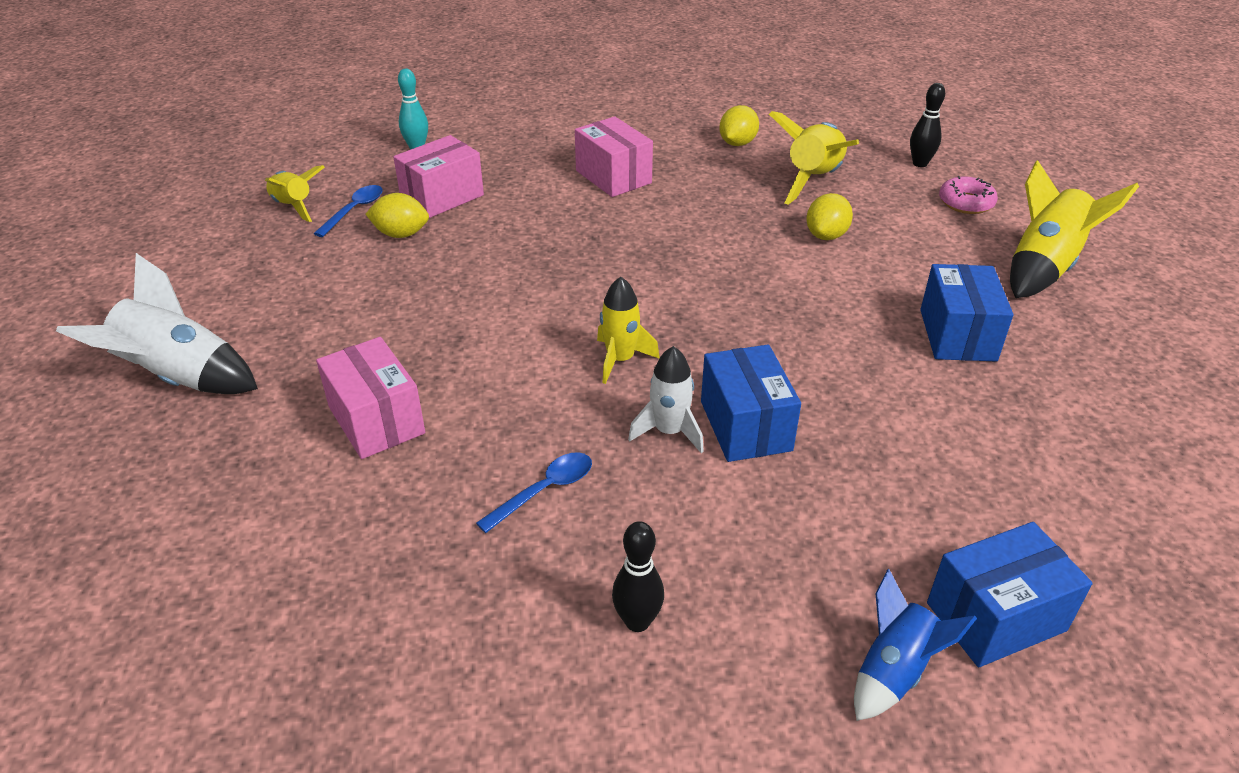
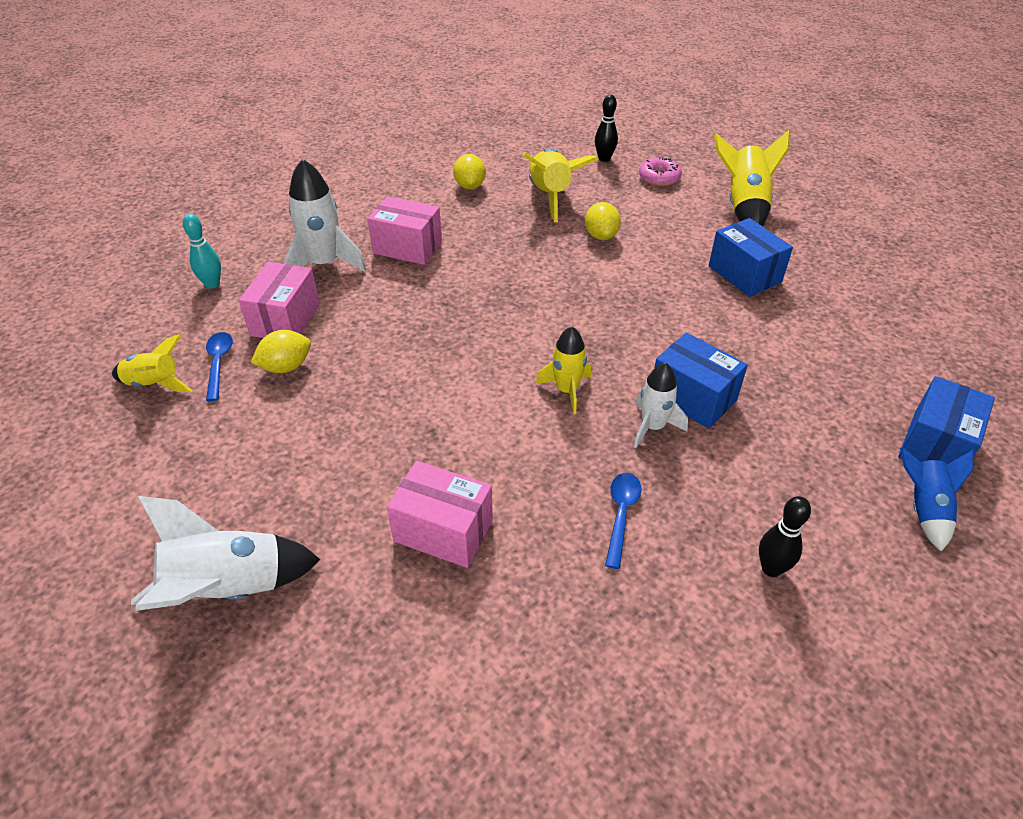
camera: 35 degrees left, 5 degrees up
none -> white rocket [284,159,367,272]

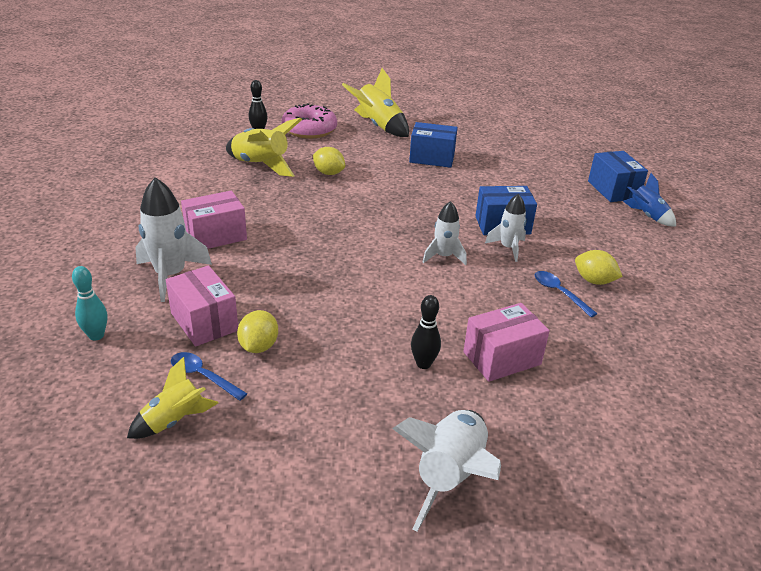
camera: 50 degrees left, 10 degrees down
yellow lemon [453,154,486,189] -> yellow lemon moved to [575,250,623,285]
yellow rocket [536,326,591,414] -> white rocket [423,201,467,265]
pink donut [639,157,682,186] -> pink donut [282,103,337,139], size x1.69
black bowling pin [759,496,811,577] -> black bowling pin moved to [411,295,441,369]

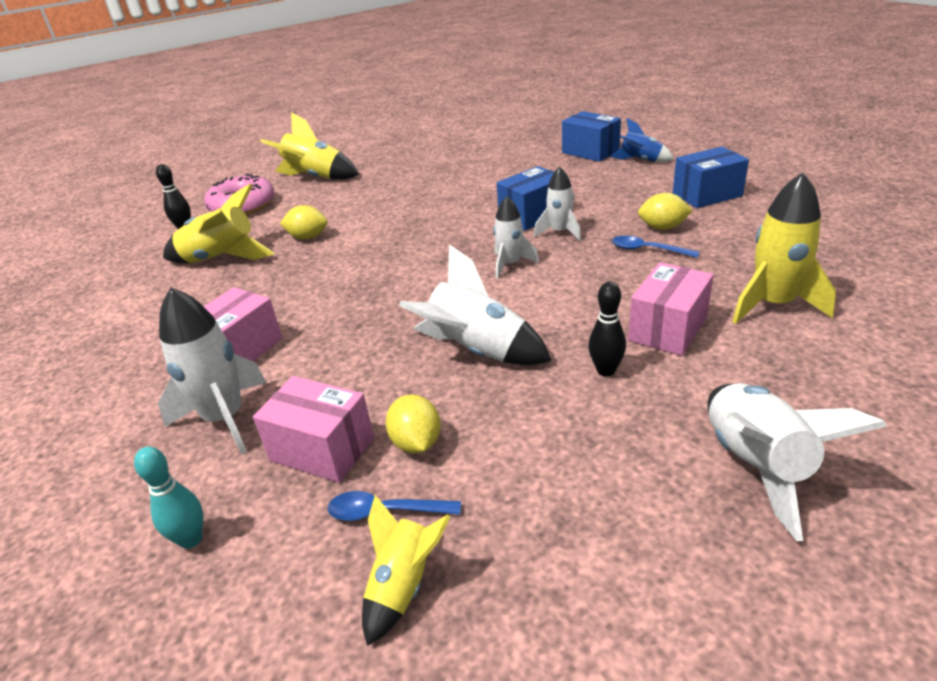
camera: 25 degrees left, 0 degrees up
blue box [409,122,458,168] -> blue box moved to [673,147,749,208]
none -> white rocket [399,244,551,365]
none -> yellow rocket [732,173,836,324]

